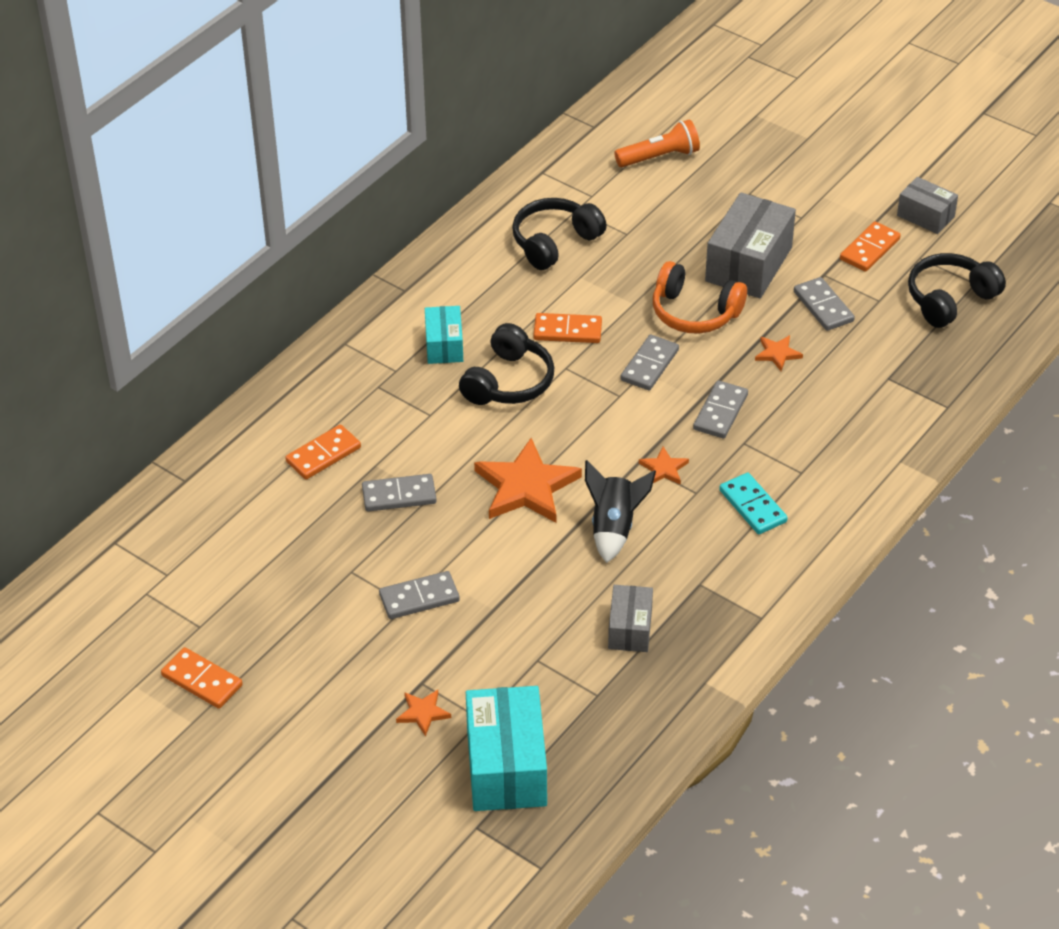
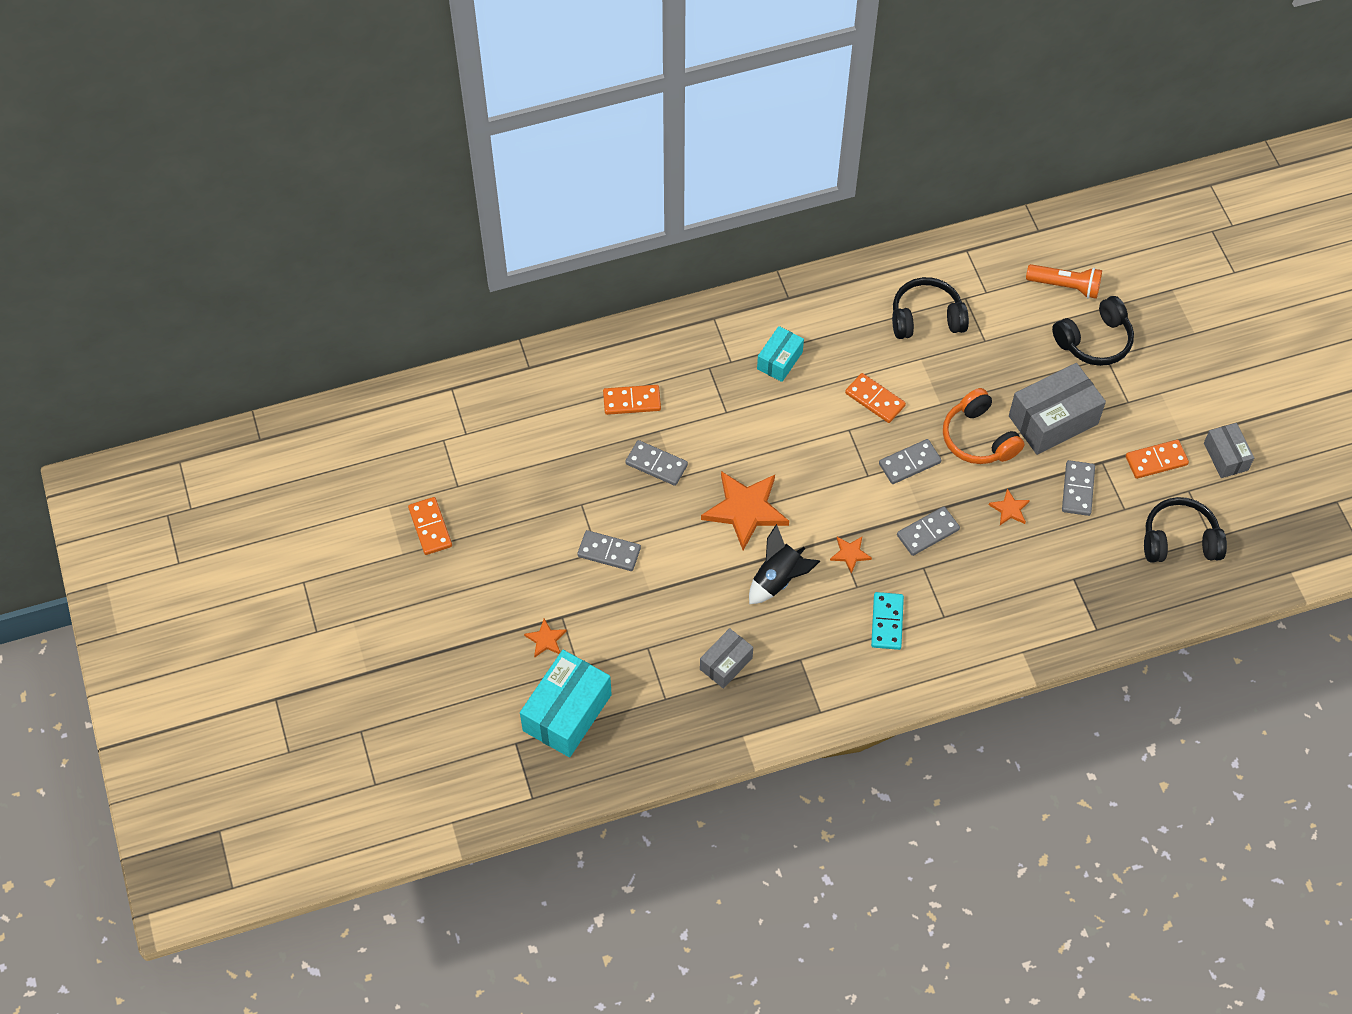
camera: 35 degrees right, 15 degrees up
black headphones [459,323,554,405] -> black headphones moved to [1052,296,1134,366]

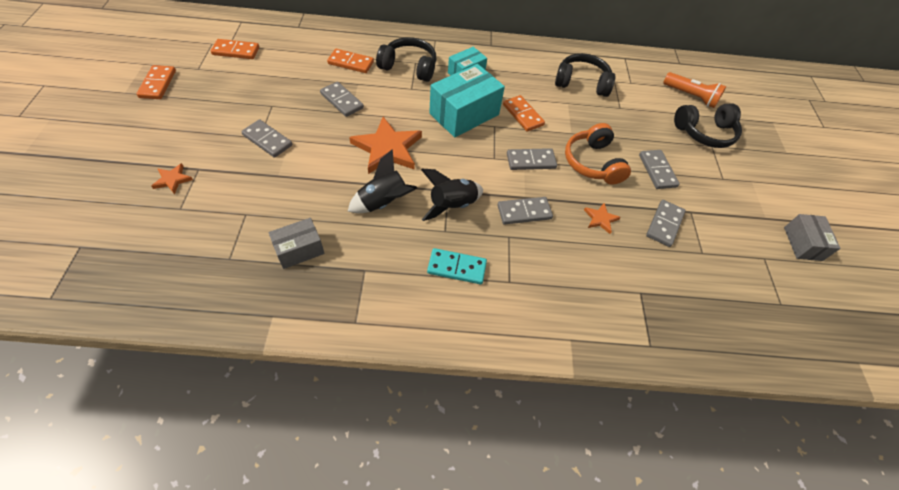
camera: 15 degrees right, 5 degrees down
turquoise box [520,650,612,757] -> turquoise box moved to [429,64,505,137]
orange star [830,537,872,574] -> black rocket [421,169,483,221]
turquoise domino [871,592,904,650] -> turquoise domino turned 75 degrees clockwise [427,248,487,284]
grey box [1009,363,1106,455] -> grey domino [639,150,680,189]
orange domino [1126,440,1189,479] -> orange domino moved to [211,39,259,59]
black headphones [1144,497,1227,563] -> black headphones moved to [376,37,436,82]

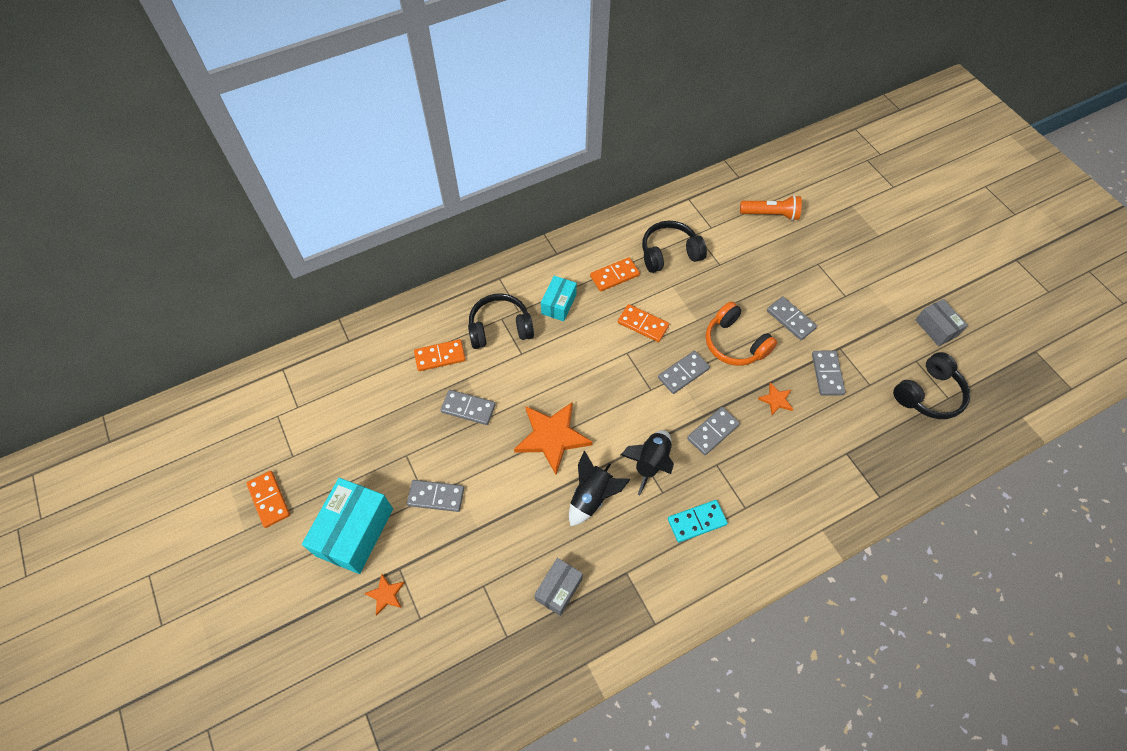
camera: 25 degrees left, 5 degrees up
orange domino [211,39,259,59] -> orange domino moved to [590,257,640,292]
turquoise box [429,64,505,137] -> turquoise box moved to [302,478,393,574]
black headphones [674,103,742,148] -> black headphones moved to [893,352,970,419]

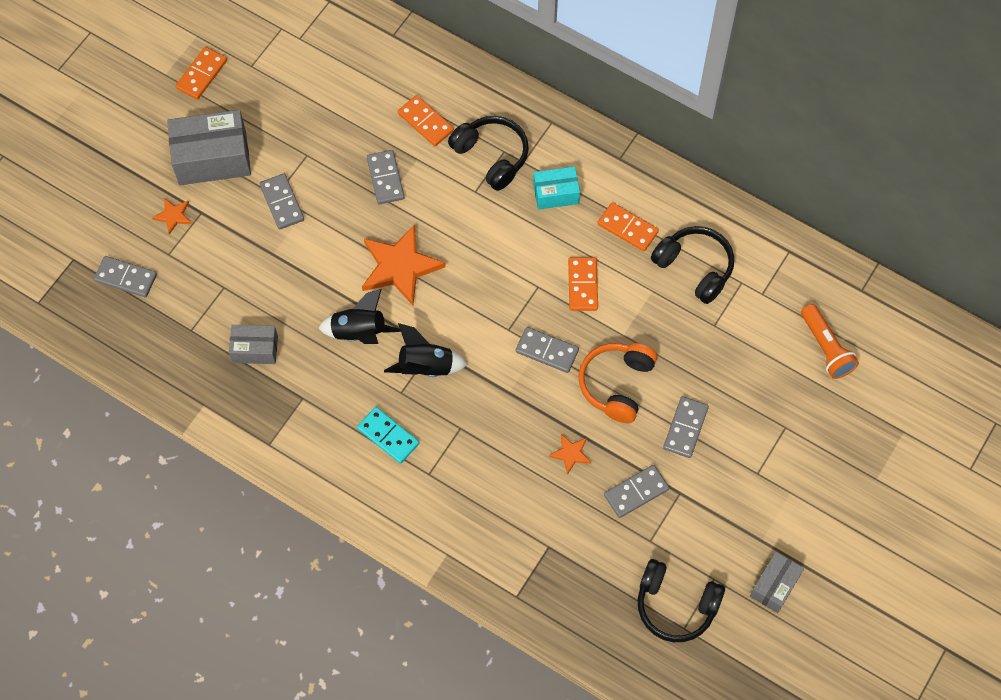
camera: 60 degrees right, 5 degrees up
turquoise box [302,478,393,574] -> grey box [167,110,251,185]
grey domino [687,407,740,455] -> grey domino moved to [94,256,157,297]

